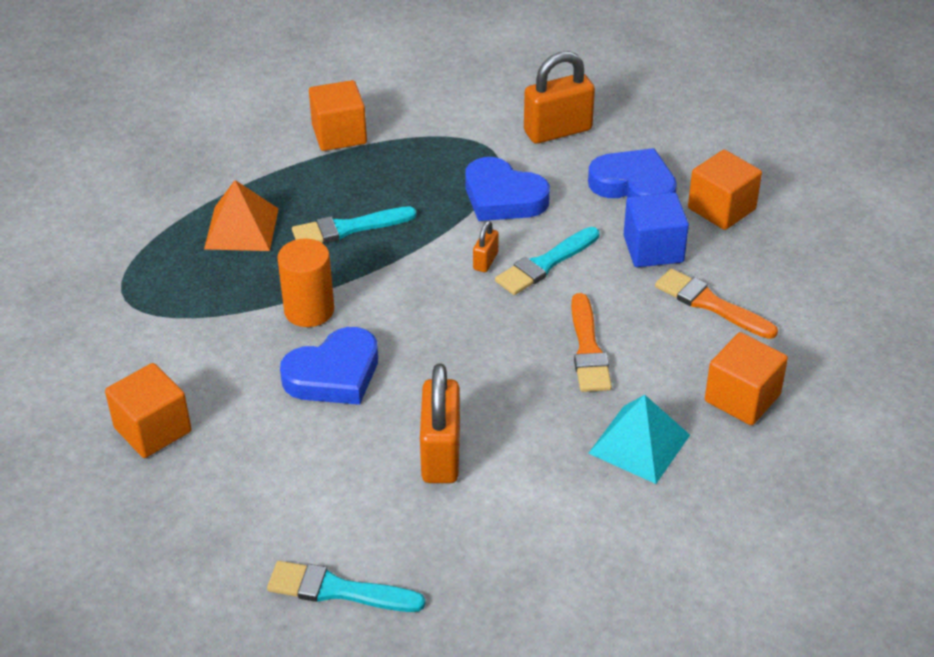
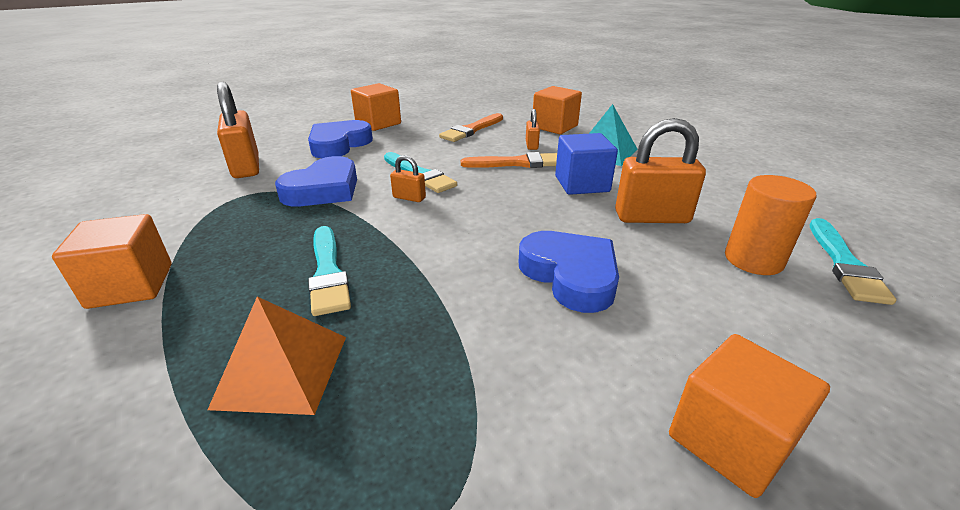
camera: 90 degrees left, 10 degrees down
orange cylinder [277,239,334,327] -> orange cylinder moved to [725,175,816,275]
blue cube [624,192,689,267] -> blue cube moved to [555,133,618,195]
none -> orange padlock [526,109,540,150]

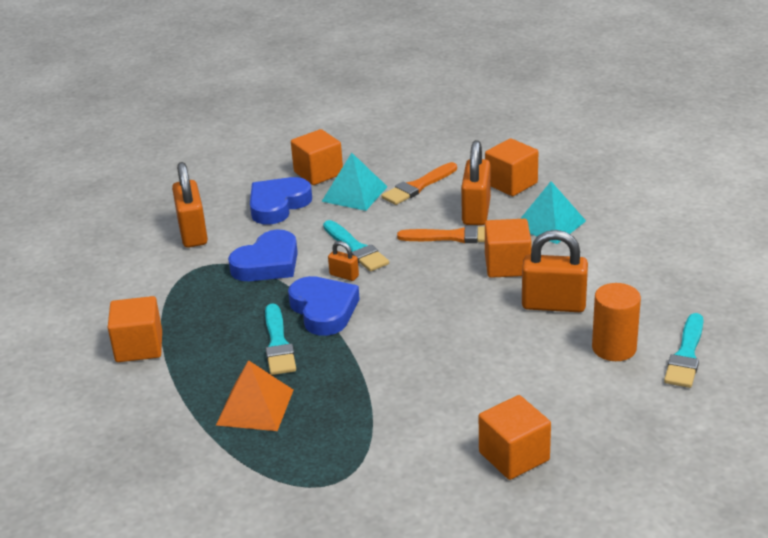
camera: 10 degrees right, 0 degrees up
blue heart [518,231,619,313] -> blue heart moved to [288,276,360,336]
orange padlock [526,109,540,150] -> orange padlock [461,140,491,226], size x2.06
blue cube [555,133,618,195] -> orange cube [485,219,532,278]
none -> turquoise pyramid [321,153,388,211]

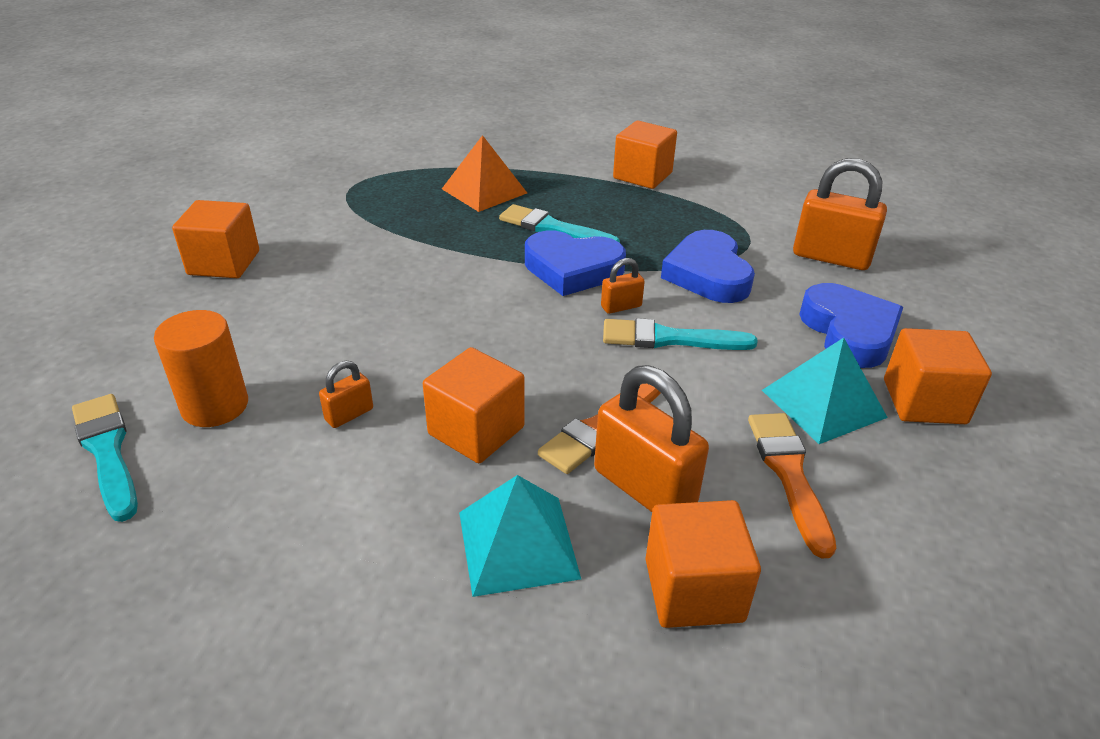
camera: 125 degrees right, 5 degrees up
orange padlock [522,230,588,312] -> orange padlock [319,361,373,428], size x0.49

